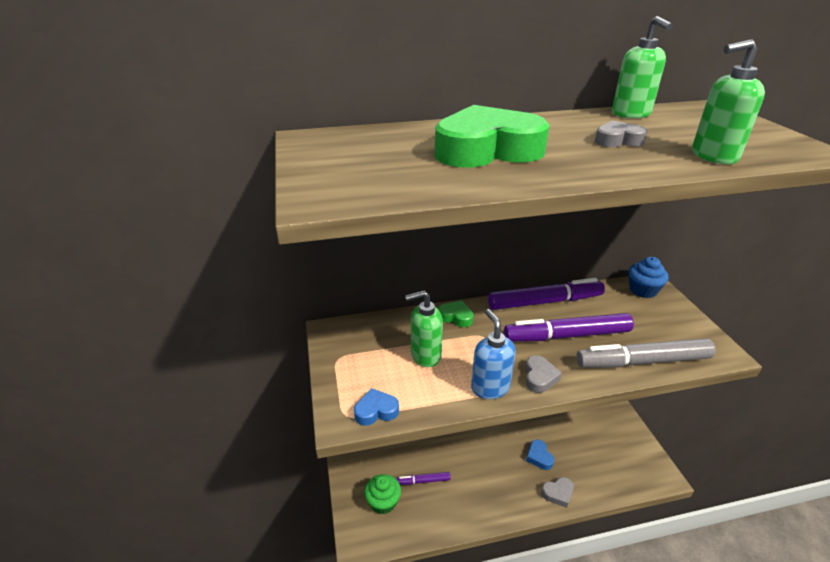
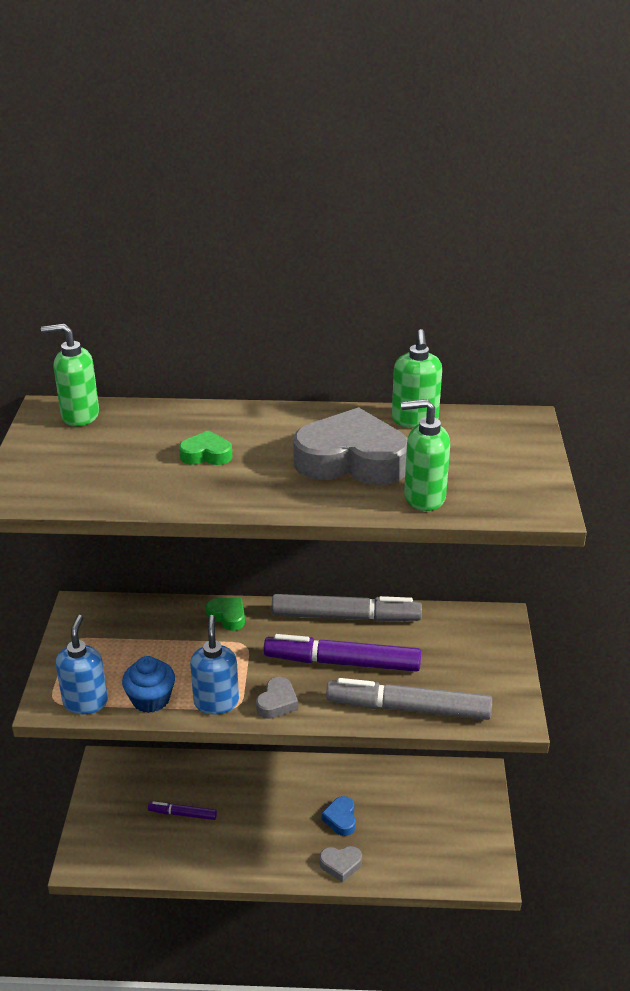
camera: 15 degrees right, 0 degrees up
blue heart [354,388,399,426] -> blue soap dispenser [55,615,108,714]
green cupcake [364,474,401,514] -> none
green soap dispenser [405,290,443,367] -> green soap dispenser moved to [41,324,99,426]
green heart [435,105,550,168] -> green heart [179,430,233,465], size x0.46
purple marker [488,278,605,310] -> grey marker [272,594,422,622]
grey heart [595,120,648,147] -> grey heart [293,407,408,485], size x2.18
blue cupcake [629,257,669,298] -> blue cupcake moved to [122,656,175,713]

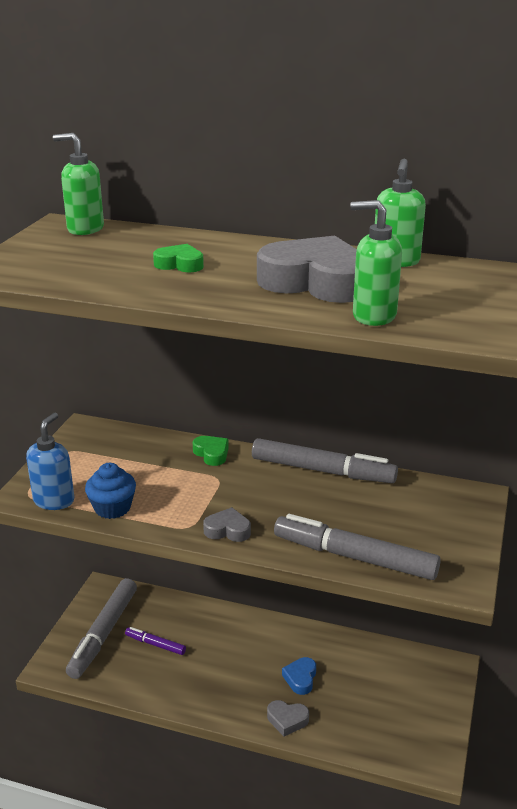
camera: 15 degrees right, 5 degrees down
blue soap dispenser [190,615,239,714] -> none
grey heart [256,677,298,719] -> grey heart turned 120 degrees counterclockwise [203,507,251,542]
purple marker [264,634,421,672] -> none
none -> grey marker [66,578,137,679]

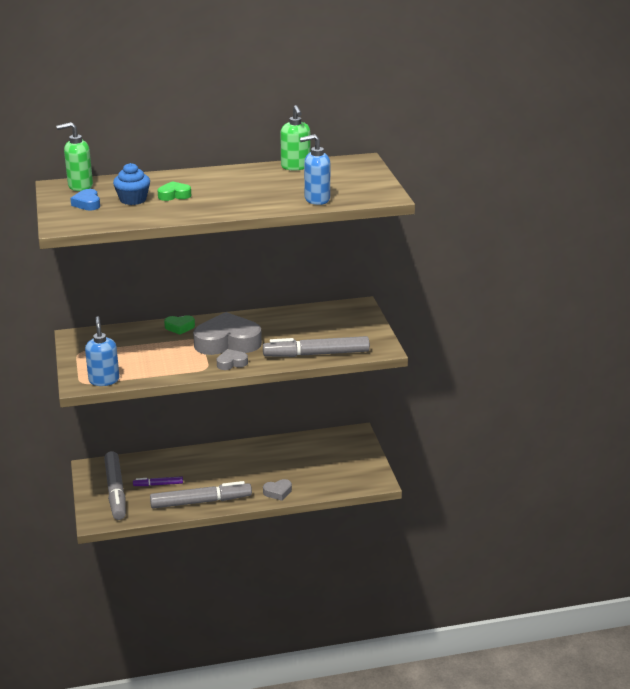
camera: 30 degrees left, 0 degrees up
blue cupcake [85,463,136,519] -> blue cupcake moved to [113,163,150,205]
green heart [193,436,229,466] -> green heart turned 150 degrees clockwise [164,315,195,335]
grey marker [252,438,398,483] -> grey marker moved to [150,481,252,509]
grey heart [257,236,357,303] -> grey heart moved to [193,312,262,355]
blue heart [282,657,316,695] -> blue heart moved to [70,189,100,210]
green soap dispenser [350,200,402,326] -> blue soap dispenser [300,134,330,205]

